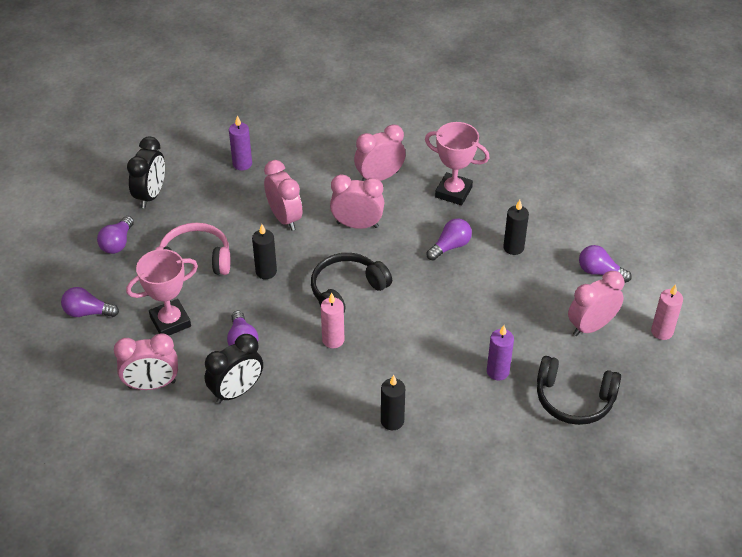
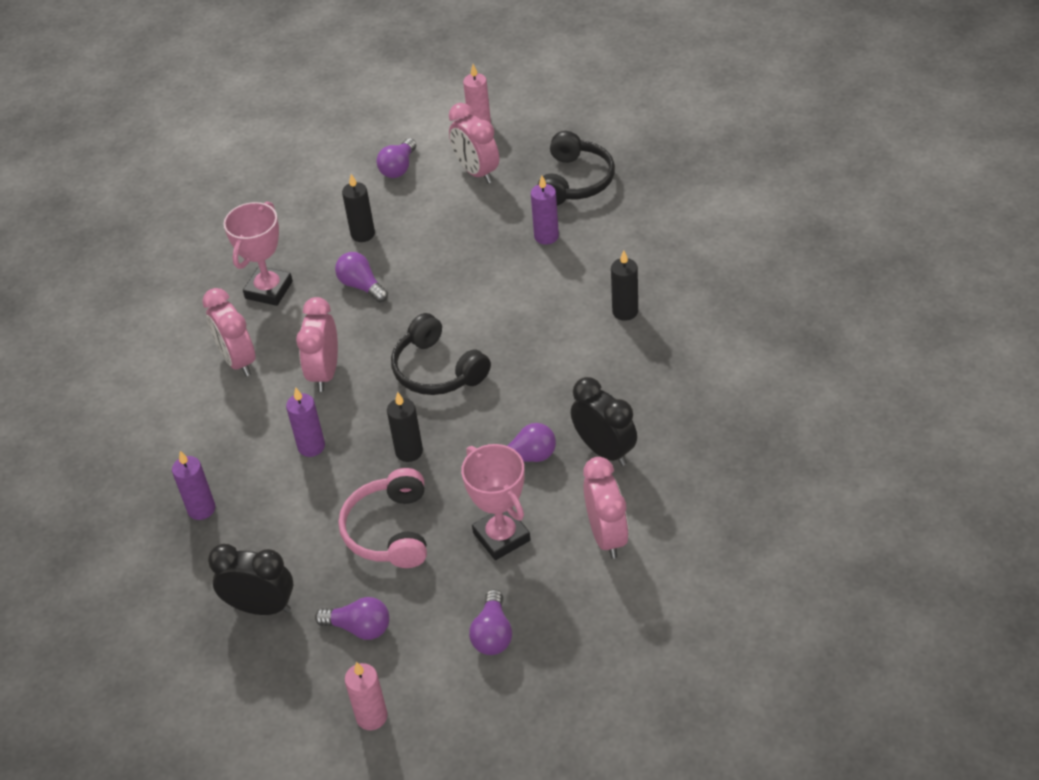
camera: 90 degrees left, 0 degrees up
pink clock [264,160,302,231] -> purple candle [286,387,325,457]
pink candle [321,293,345,348] -> pink candle moved to [345,662,388,730]

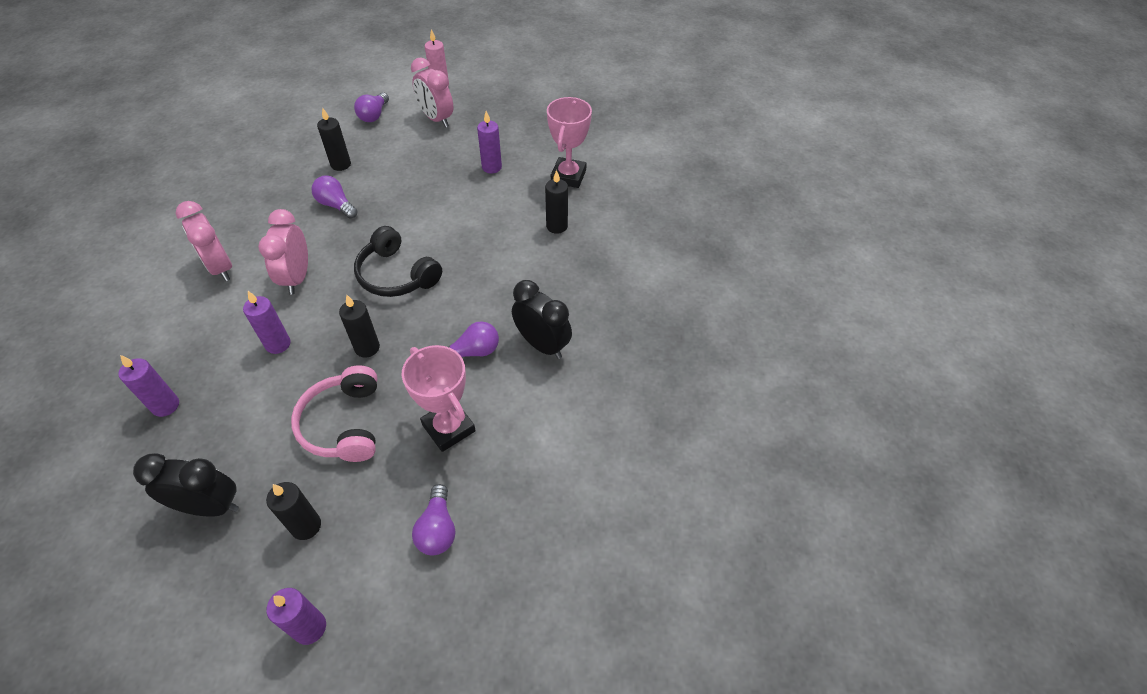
camera: 10 degrees left, 5 degrees up
pink trophy [224,201,293,306] -> pink trophy moved to [547,97,592,188]
purple light bulb [315,597,390,640] -> black candle [266,482,321,540]
pink candle [345,662,388,730] -> purple candle [266,588,326,645]
black headphones [538,131,615,205] -> none
pink clock [583,457,629,559] -> none

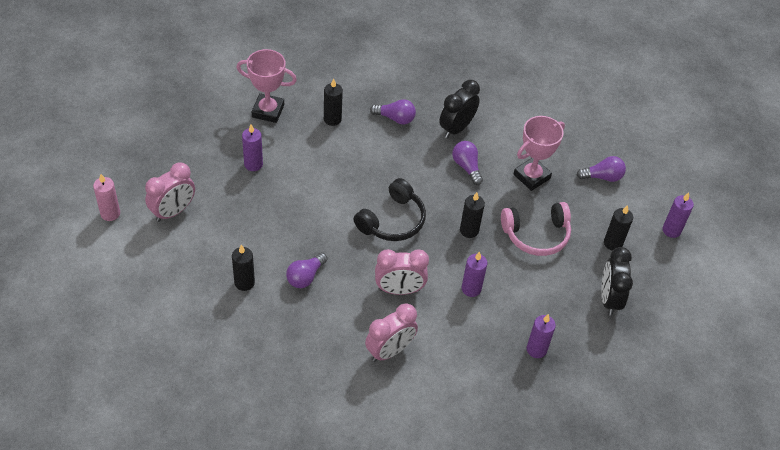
camera: 95 degrees left, 0 degrees up
purple light bulb [354,92,389,122] -> purple light bulb moved to [370,99,416,124]

